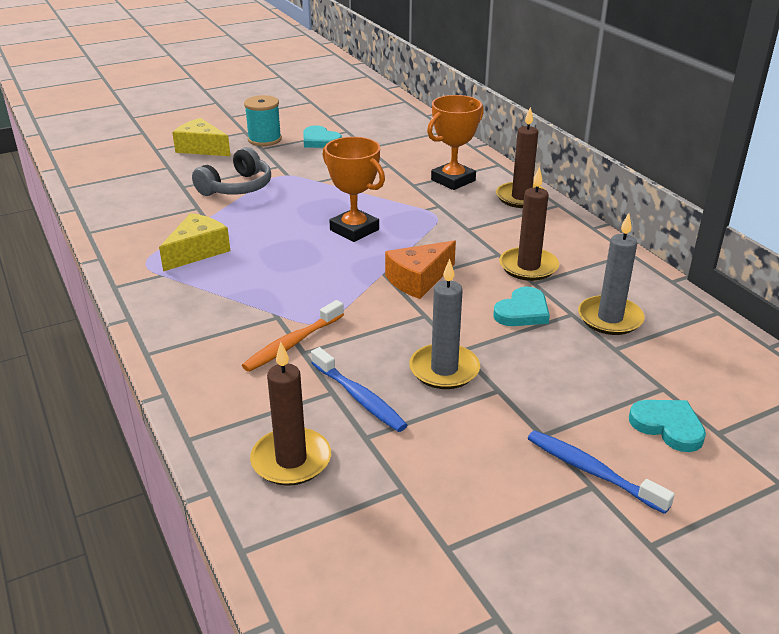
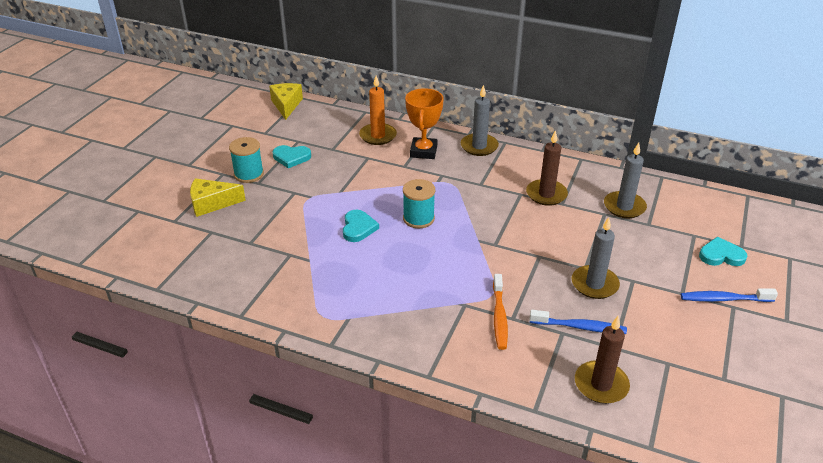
camera: 40 degrees left, 5 degrees up
yellow cheese [159,213,230,271] -> yellow cheese moved to [269,83,303,120]
grey headphones [192,147,271,196] -> none
orange trophy [323,137,385,242] -> turquoise spool [403,179,435,228]
orange cheese [385,240,456,299] -> none
turquoise heart [493,287,550,326] -> turquoise heart moved to [343,210,379,242]
brown candle [496,107,546,208] -> grey candle [461,85,499,156]
none -> orange candle [359,76,397,145]

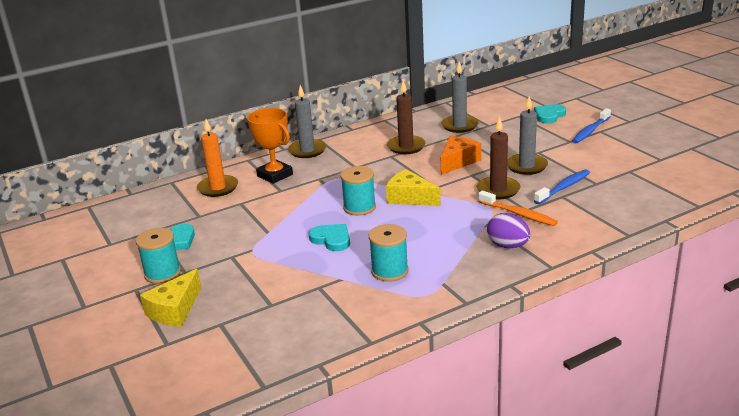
camera: 50 degrees left, 10 degrees down
yellow cheese [269,83,303,120] -> yellow cheese moved to [386,169,441,206]
brown candle [575,316,630,404] -> brown candle moved to [477,117,521,199]
none -> turquoise spool [369,224,409,282]
none -> orange cheese [441,136,481,175]
none -> purple egg [487,213,531,248]

